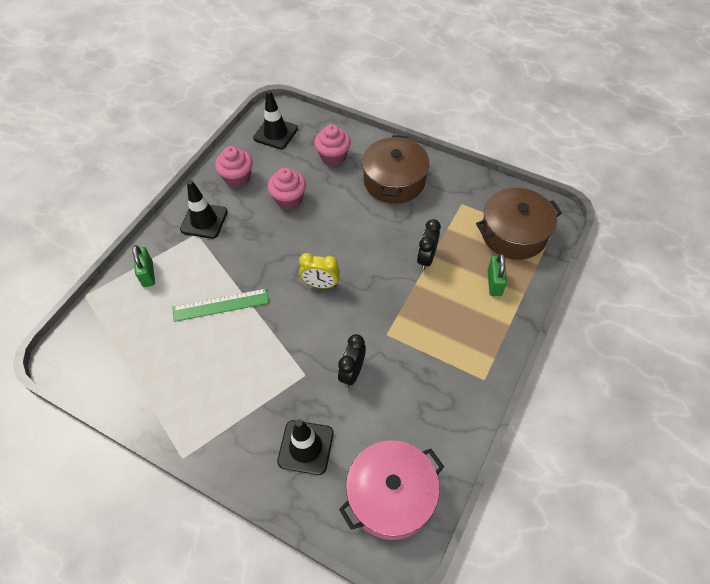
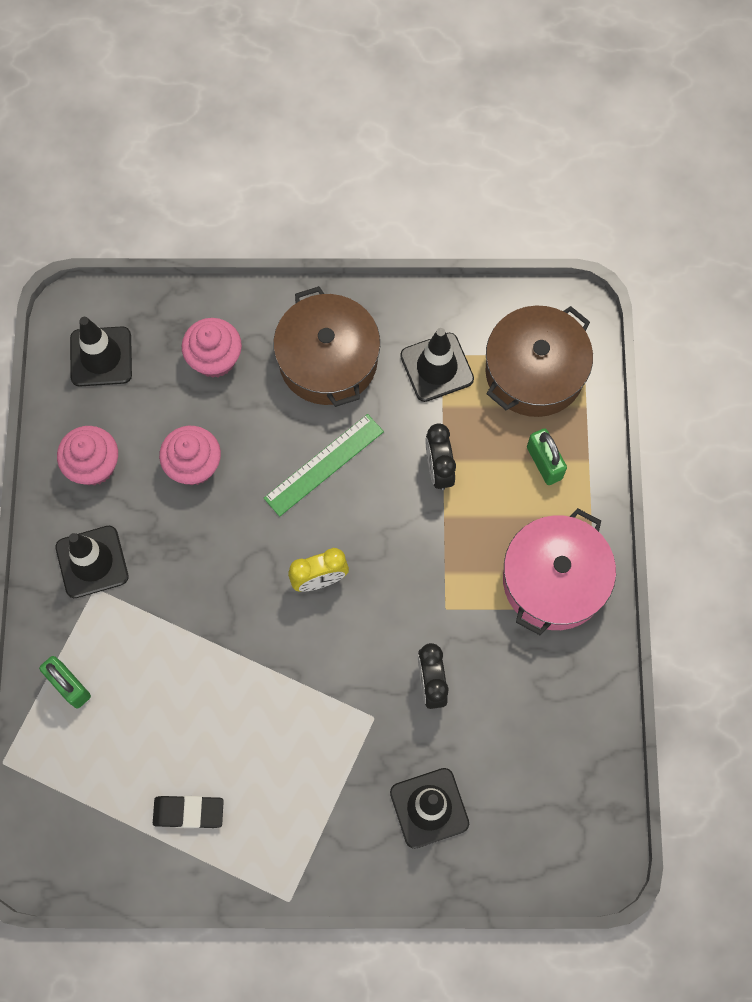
camera: 30 degrees left, 15 degrees up
green ruler [173,289,269,322] -> green ruler moved to [264,414,384,517]
pink pot [339,440,444,540] -> pink pot moved to [503,508,616,635]
none -> black eraser [153,796,224,828]
none -> black traffic cone [400,328,474,402]

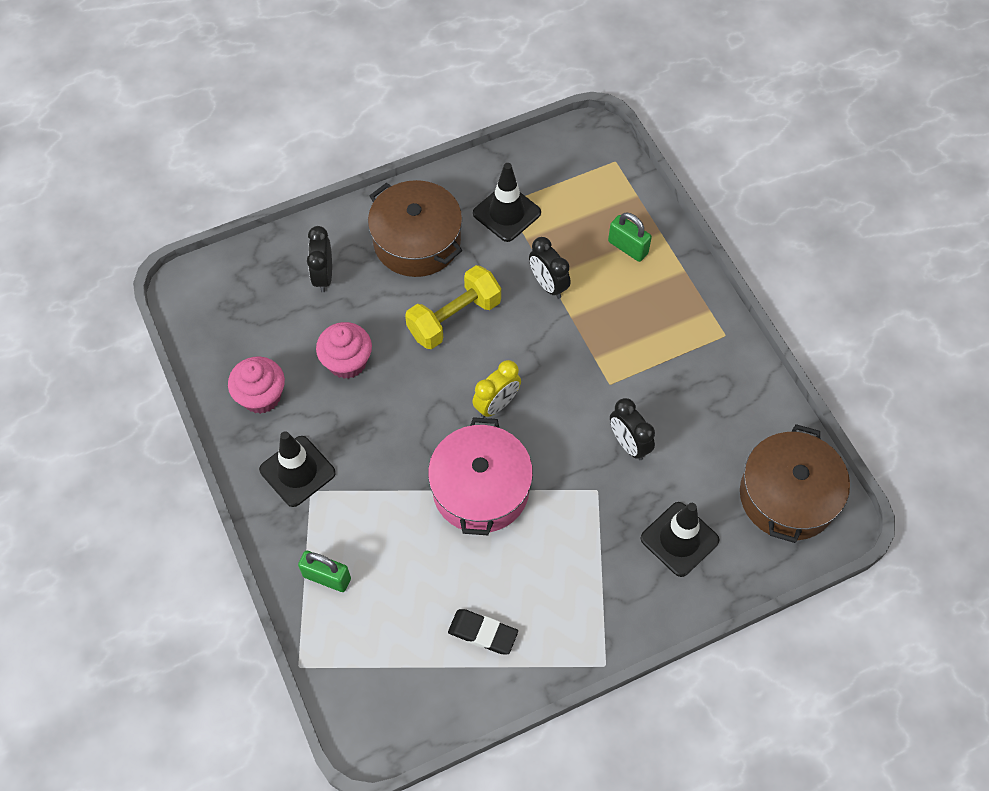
camera: 25 degrees left, 10 degrees down
black traffic cone [70,317,132,386] -> none
black eraser [153,796,224,828] -> black eraser turned 45 degrees clockwise [448,609,518,654]
pink cupcake [182,318,242,378] -> black clock [307,226,332,292]
green ruler [264,414,384,517] -> yellow dumbbell [405,265,501,349]
brown pot [485,306,593,417] -> brown pot moved to [740,424,850,543]
pink pot [503,508,616,635] -> pink pot moved to [428,417,533,535]

